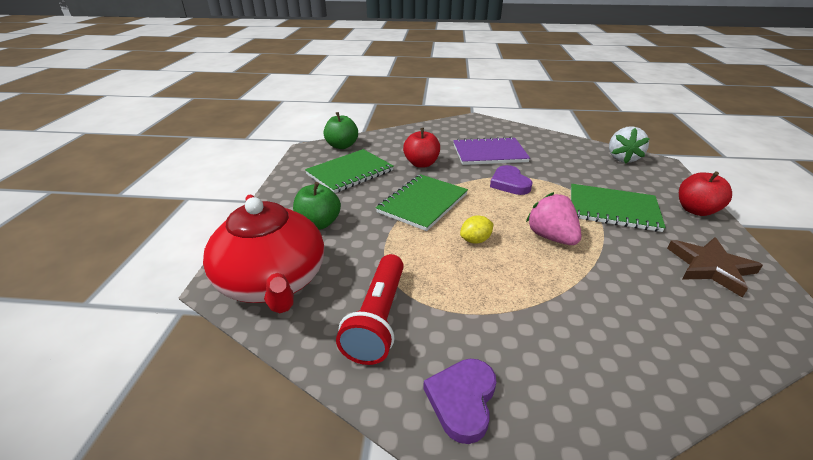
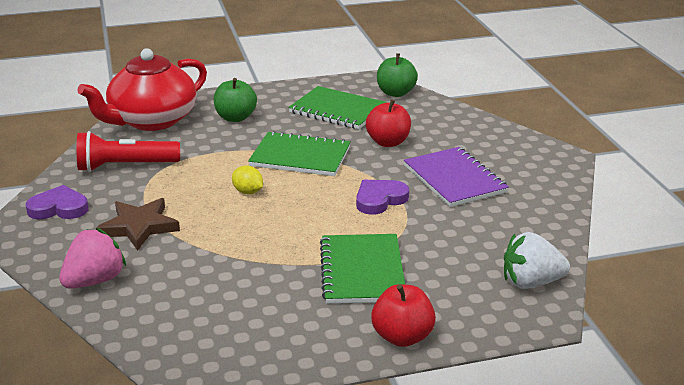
camera: 70 degrees right, 5 degrees down
pink strawberry [526,192,582,245] -> pink strawberry moved to [59,228,126,289]
brown star [667,237,763,297] -> brown star moved to [96,198,180,251]

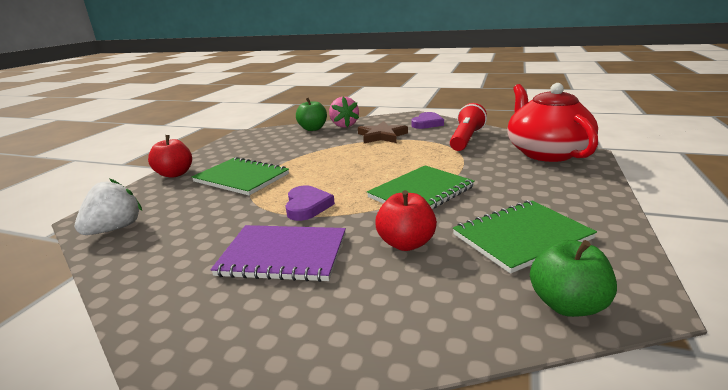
camera: 125 degrees right, 5 degrees down
green apple [214,78,257,122] -> green apple moved to [296,98,327,131]
yellow lemon [232,166,263,194] -> none

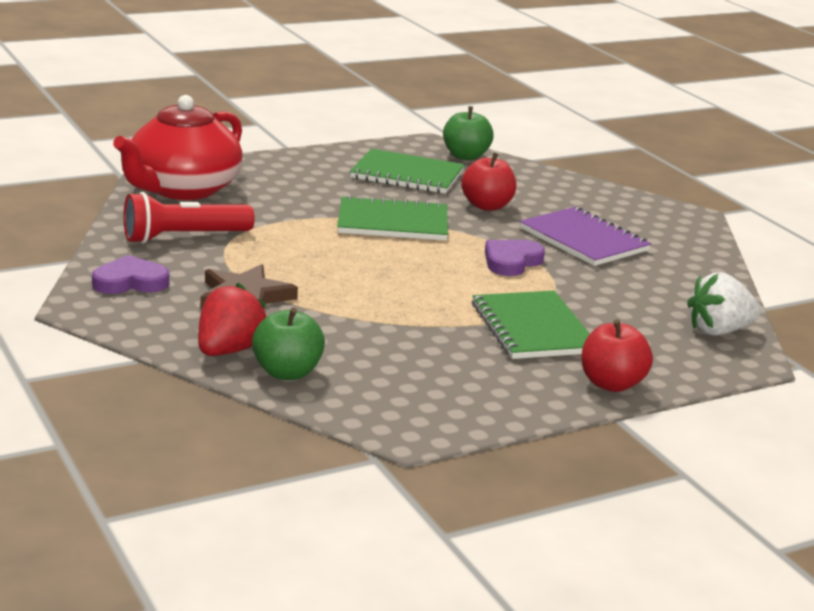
camera: 140 degrees left, 0 degrees up
pink strawberry [329,96,359,127] -> red strawberry [198,283,266,356]

